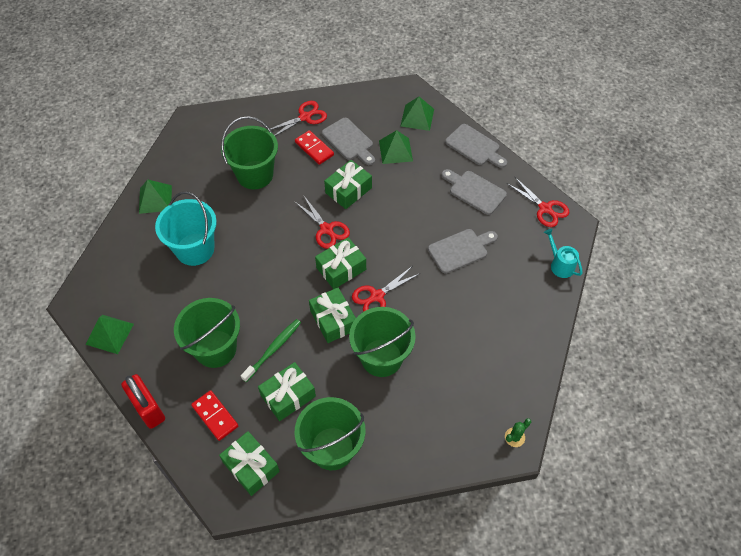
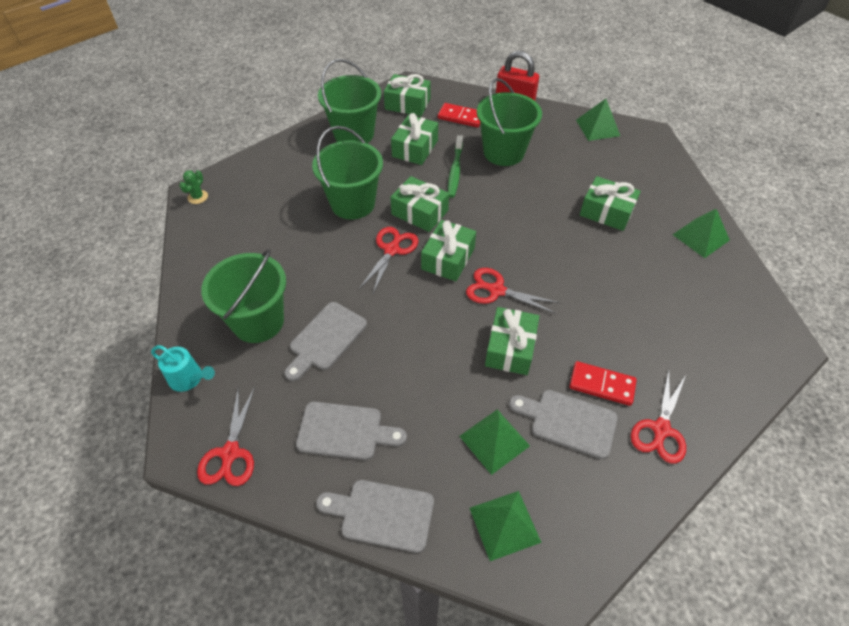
camera: 150 degrees right, 5 degrees down
turquoise bucket [155,191,217,266] -> green gift [580,176,641,231]
green bucket [221,116,278,189] -> green bucket moved to [201,249,286,343]
red scissors [507,177,570,227] -> red scissors turned 105 degrees counterclockwise [197,386,255,486]

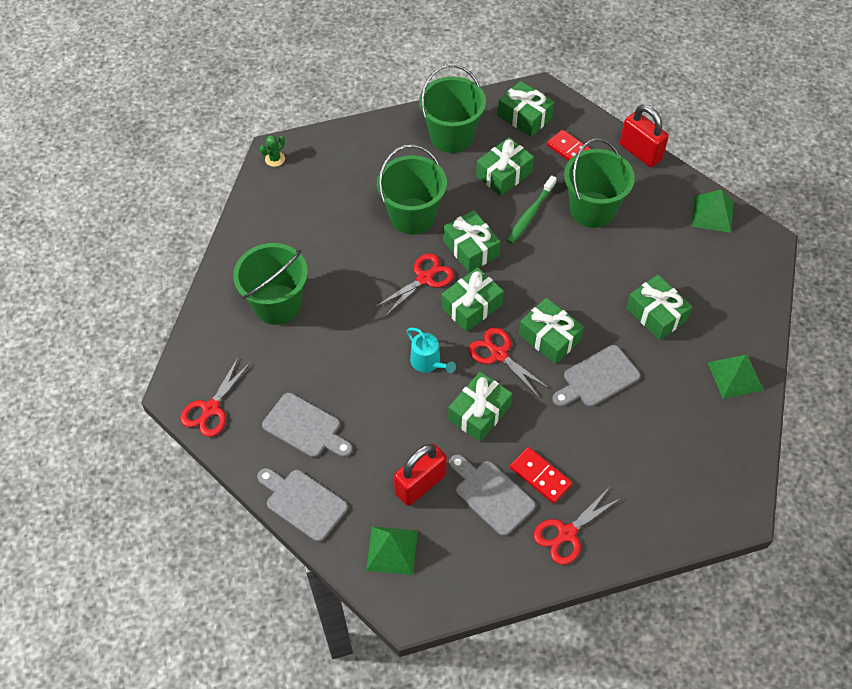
camera: 25 degrees right, 5 degrees up
turquoise watering can [151,345,215,392] -> turquoise watering can moved to [407,328,456,373]
grey cutting board [285,302,367,381] -> grey cutting board moved to [552,345,640,407]
green pyramid [459,410,530,475] -> red padlock [394,443,447,506]
none -> green gift [519,298,584,364]

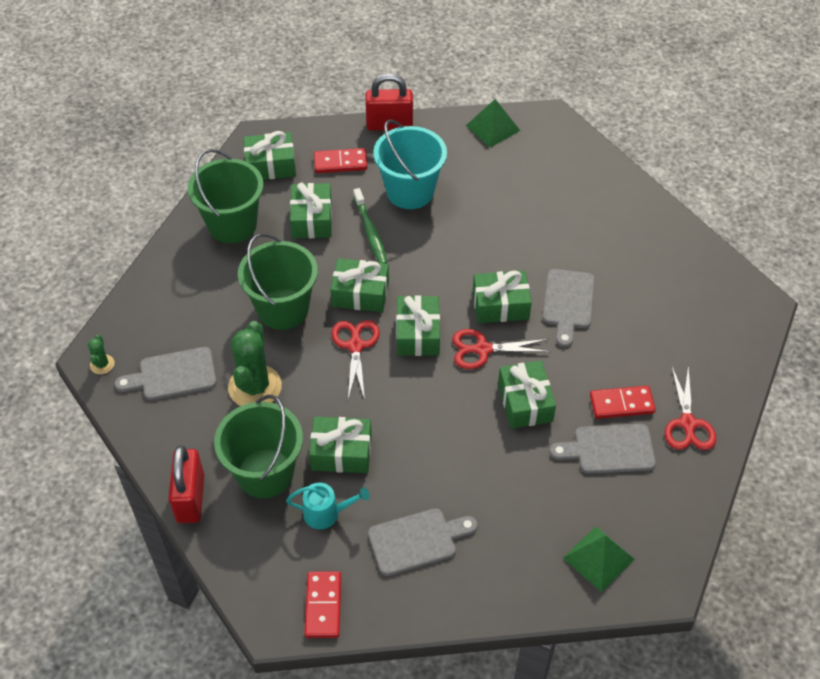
camera: 50 degrees left, 5 degrees down
red scissors [180,356,251,437] -> red domino [305,572,341,638]
grey cutting board [257,468,348,542] -> grey cutting board moved to [115,347,217,400]
red padlock [394,443,447,506] -> red padlock moved to [168,445,205,523]
turquoise watering can [407,328,456,373] -> turquoise watering can moved to [286,483,370,529]
green bucket [564,138,635,228] -> turquoise bucket [373,120,447,209]
green gift [626,275,692,340] -> green gift moved to [309,417,372,473]
green pyramid [708,354,763,399] -> none
none -> green cactus [228,321,282,406]

